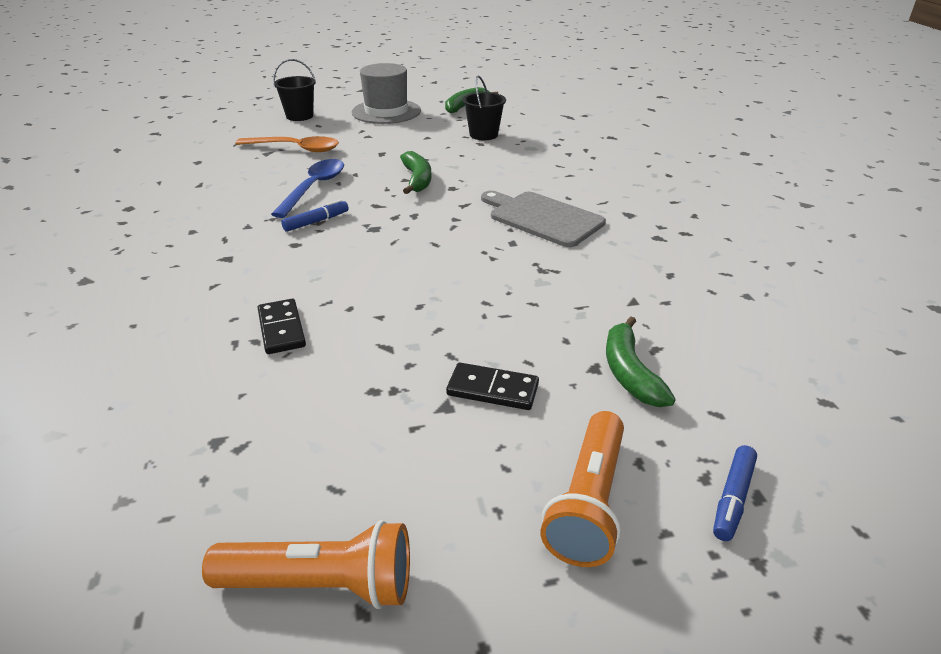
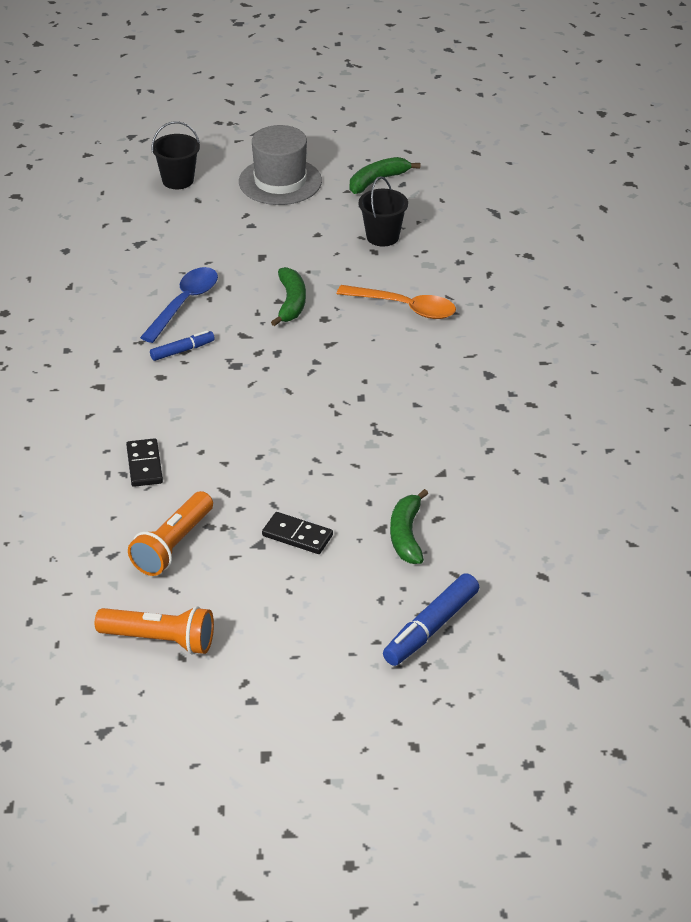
camera: 10 degrees right, 5 degrees up
orange spoon [236,136,339,152] -> orange spoon moved to [336,285,456,319]
grey cutting board [481,191,606,247] -> none
orange flashlight [540,411,624,567] -> orange flashlight moved to [128,491,213,576]
blue marker [713,445,757,541] -> blue marker [383,573,479,666], size x1.71

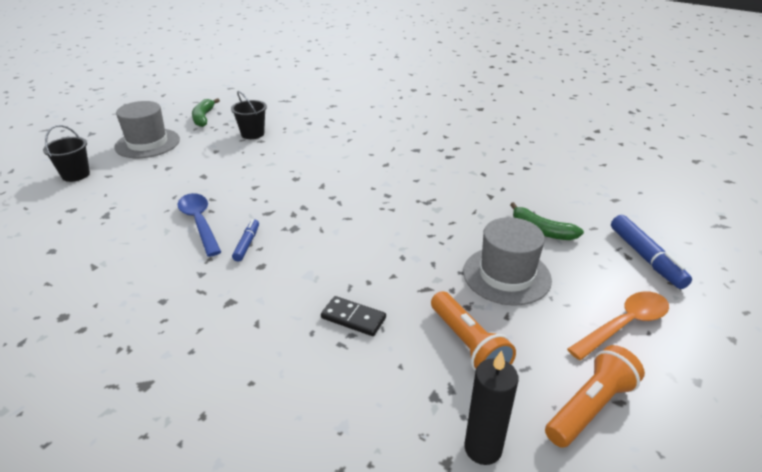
camera: 55 degrees left, 5 degrees down
black domino [262,512,333,554] -> grey hat [463,217,552,306]
green banana [271,267,306,326] -> none
orange spoon [336,285,456,319] -> orange spoon moved to [567,291,669,360]
none -> black candle [464,350,519,465]

